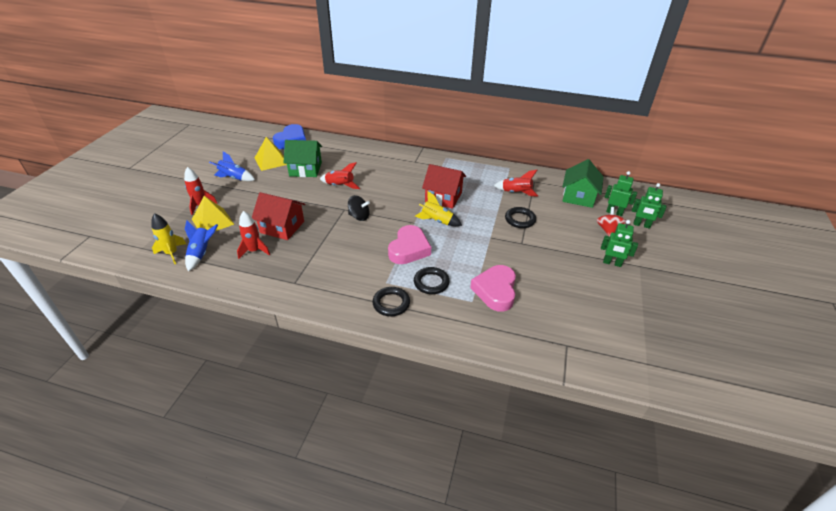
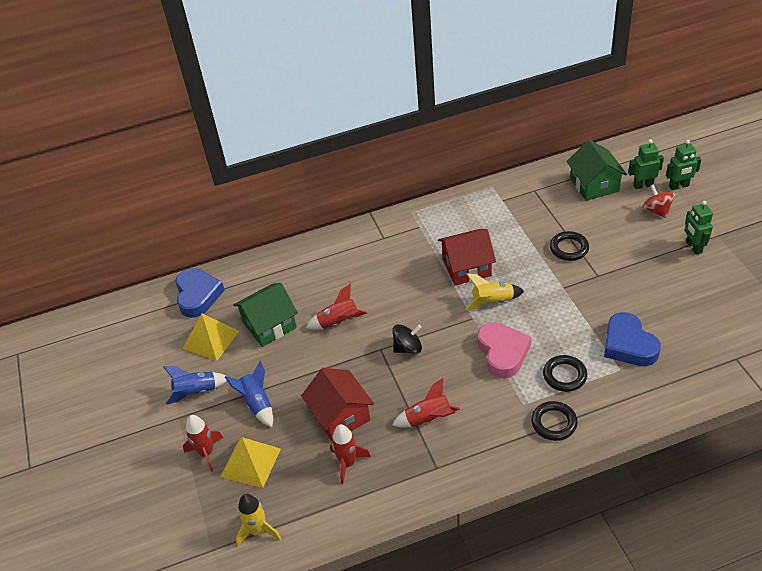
camera: 30 degrees left, 5 degrees up
blue rocket [185,220,218,271] -> blue rocket moved to [225,361,273,427]
red house [252,192,305,240] -> red house turned 75 degrees clockwise [301,368,374,441]
pink heart [470,265,516,312] -> blue heart [604,312,661,366]
red rocket [494,170,538,197] -> red rocket moved to [392,378,460,428]
green robot [601,220,638,267] -> green robot turned 90 degrees clockwise [684,201,713,255]

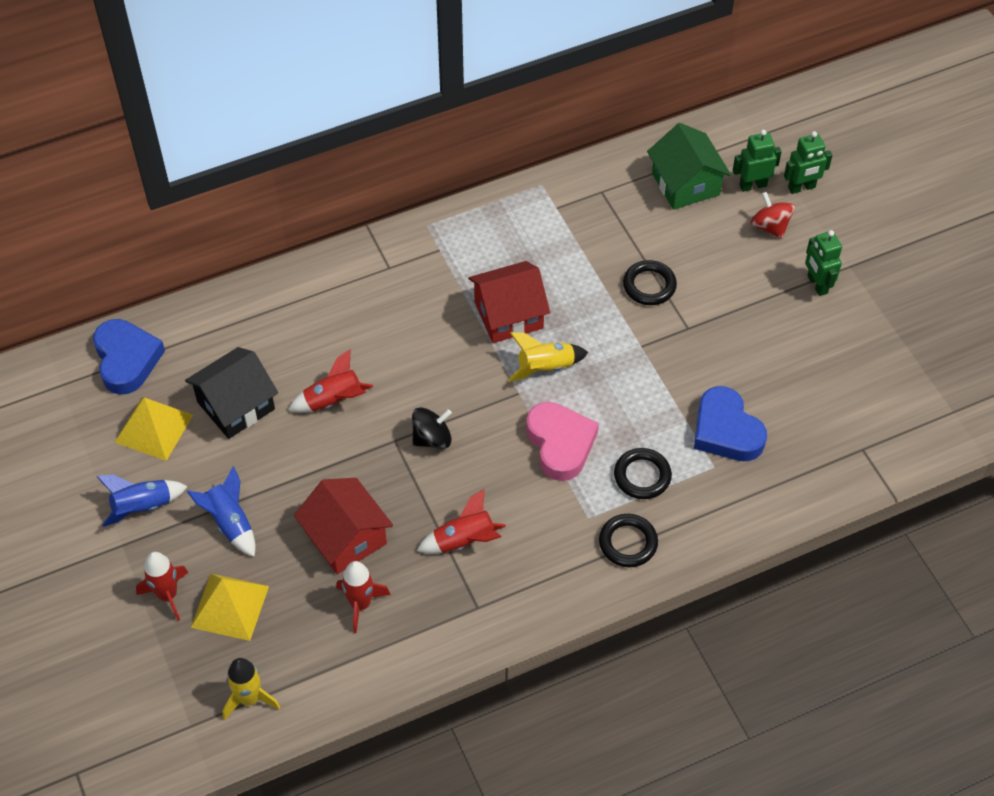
camera: 10 degrees left, 10 degrees up
green house [233,283,298,347] -> black house [185,347,278,439]

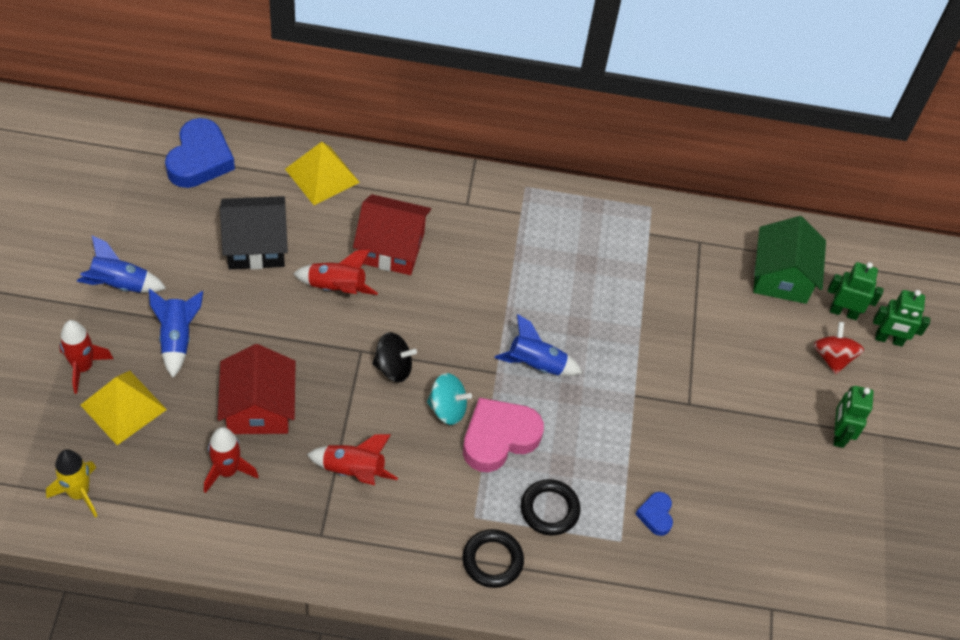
camera: 25 degrees right, 0 degrees up
yellow pyramid [115,397,193,461] -> yellow pyramid moved to [285,142,360,205]
red house [468,261,550,343] -> red house moved to [353,194,431,275]
yellow rocket [508,332,588,382] -> blue rocket [495,314,583,376]
pink heart [526,402,599,481] -> pink heart turned 135 degrees counterclockwise [463,397,544,472]
black ring [623,260,677,305] -> none
blue heart [694,386,767,461] -> blue heart [635,492,673,536], size x0.50
none -> turquoise spinning top [427,373,472,425]

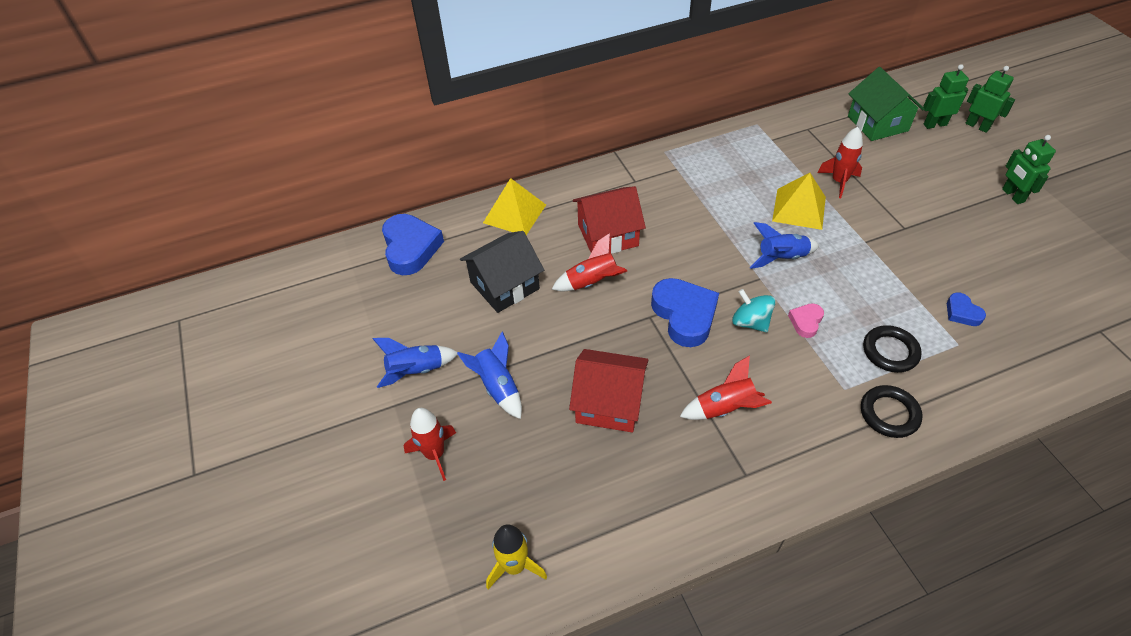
camera: 20 degrees left, 5 degrees down
yellow pyramid [81,371,167,445] -> yellow pyramid moved to [772,173,826,230]
red rocket [204,427,259,493] -> red rocket moved to [817,127,863,198]
red house [218,344,296,434] -> red house turned 45 degrees counterclockwise [569,349,648,433]
black spinning top [372,332,417,382] -> blue heart [651,278,719,347]
turquoise spinning top [427,373,472,425] -> turquoise spinning top turned 120 degrees counterclockwise [732,289,776,332]
pink heart [463,397,544,472] -> pink heart [788,303,824,338], size x0.50
red spinning top [813,322,864,374] -> none
green robot [873,290,930,347] -> green robot turned 120 degrees counterclockwise [965,66,1015,133]

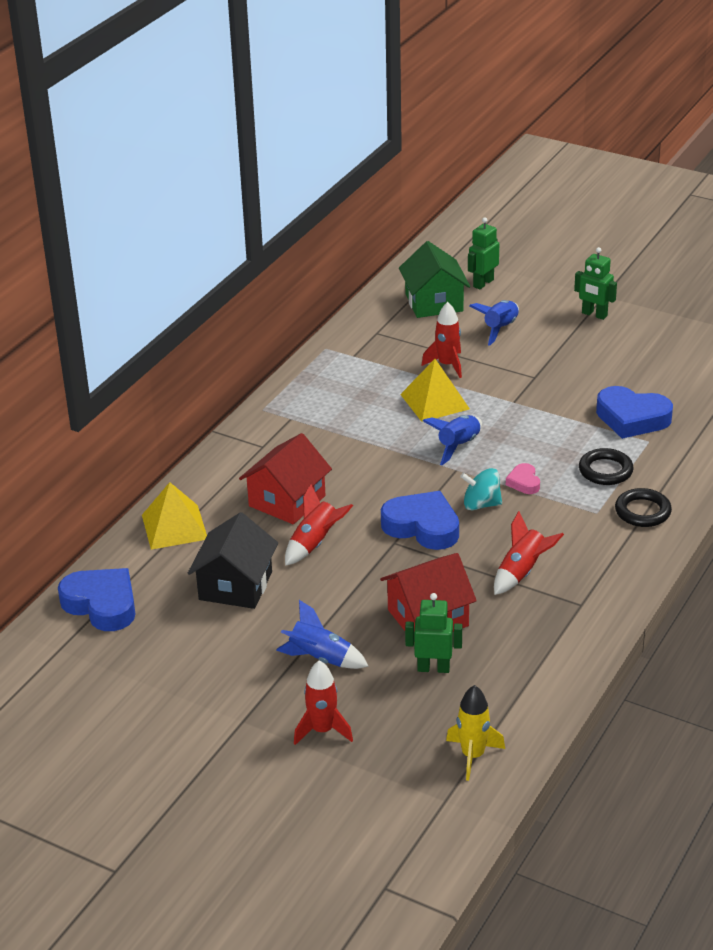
camera: 40 degrees left, 15 degrees down
blue rocket [373,338,458,388] -> blue rocket moved to [470,300,519,346]
green house [848,67,924,141] -> green house turned 45 degrees clockwise [399,241,470,318]
blue heart [947,292,986,326] -> blue heart [596,386,673,439], size x2.01
green robot [965,66,1015,133] -> green robot moved to [405,593,462,673]

